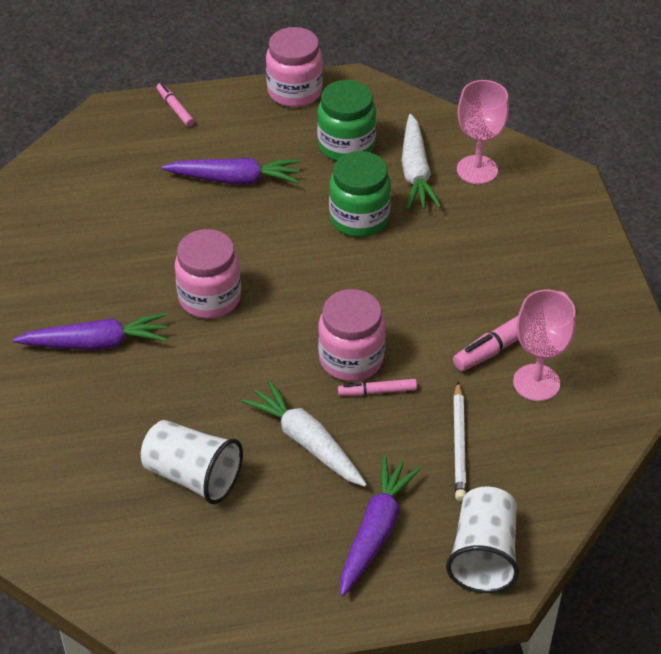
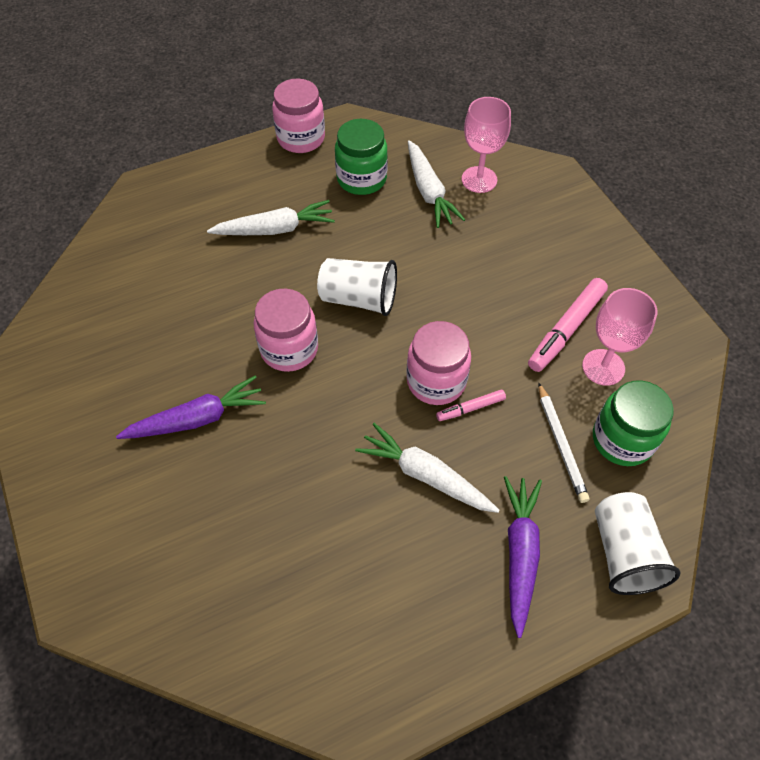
camera: 15 degrees left, 10 degrees up
white cup [141,420,243,504] -> white cup moved to [317,258,397,316]
pink marker [156,83,194,127] -> none
purple carrot [161,158,300,184] -> white carrot [207,200,335,235]
green jar [329,151,391,237] -> green jar moved to [593,381,674,466]

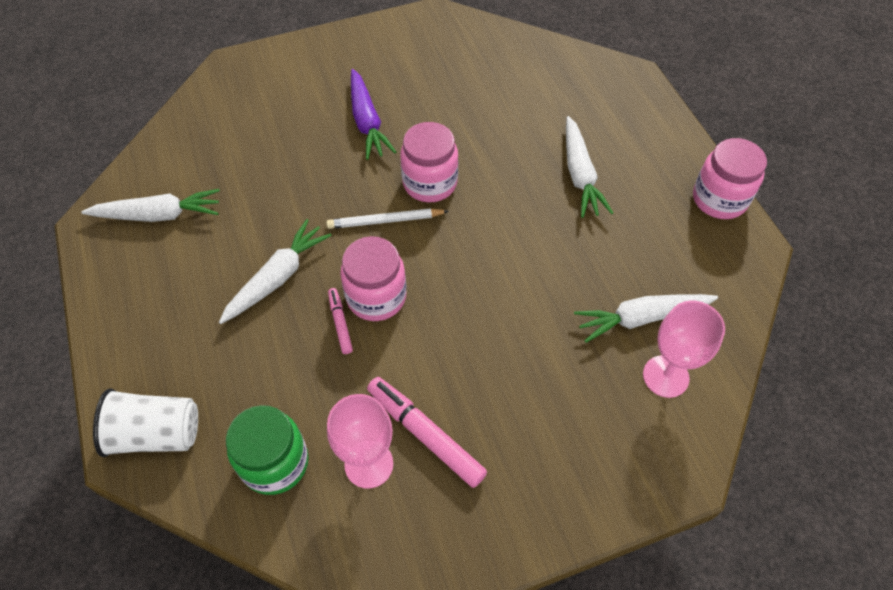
camera: 95 degrees right, 0 degrees up
white cup [317,258,397,316] -> none
green jar [335,119,388,195] -> none
purple carrot [504,476,542,638] -> none
white pencil [538,382,590,503] -> white pencil moved to [326,208,449,229]
none -> white carrot [82,189,220,222]

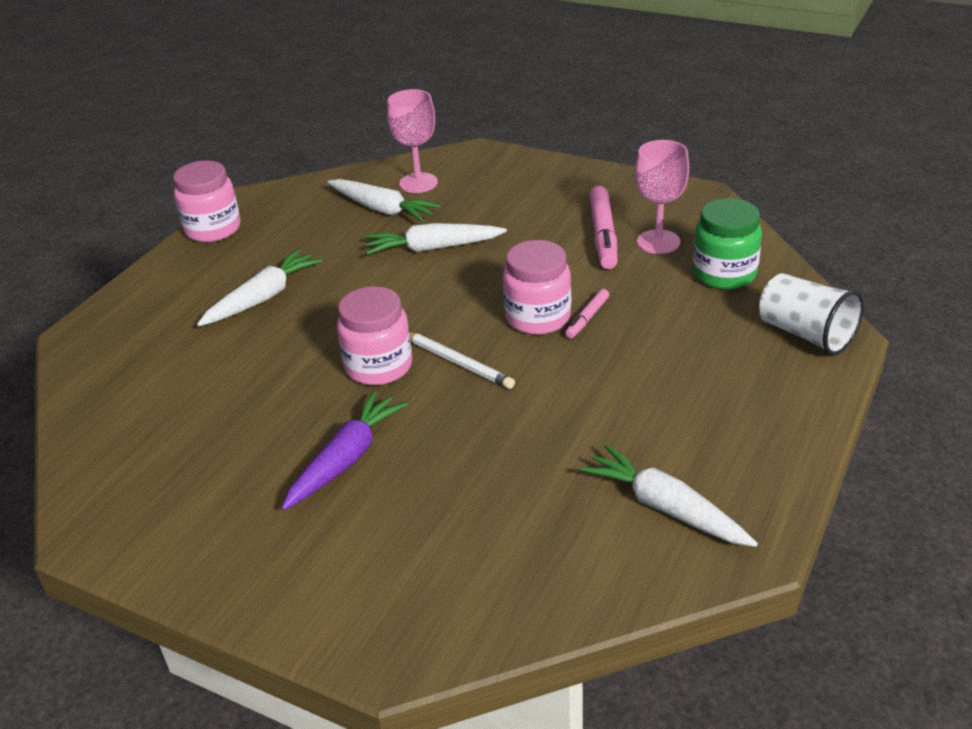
camera: 130 degrees left, 20 degrees down
white carrot [219,219,332,324] -> white carrot moved to [365,223,507,255]

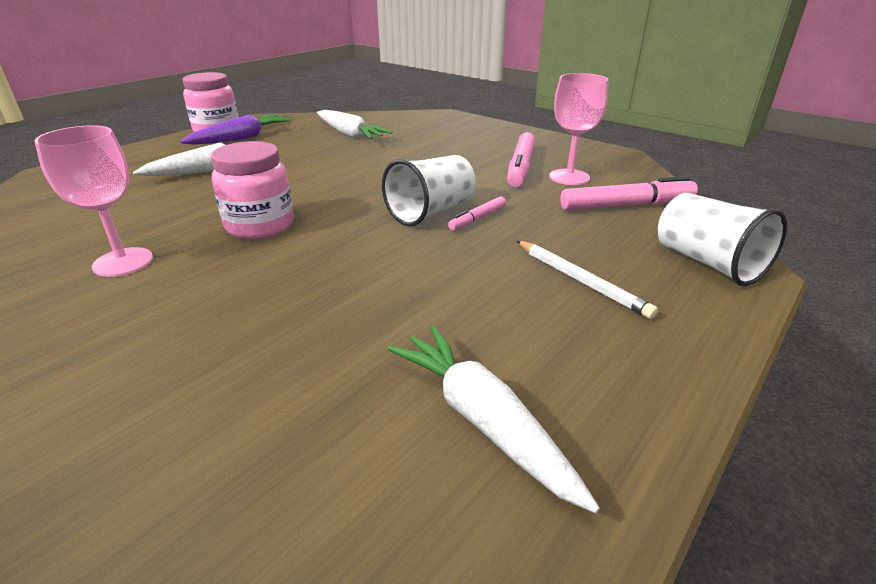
camera: 10 degrees right, 5 degrees down
purple carrot [282,391,408,510] -> purple carrot moved to [180,114,291,145]
white carrot [365,223,507,255] -> none
pink goblet [387,89,438,193] -> pink goblet moved to [34,125,153,277]
white pencil [410,332,515,389] -> white pencil moved to [517,241,658,319]
pink jar [503,240,571,335] -> white cup [382,155,476,226]
green jar [693,198,762,290] -> pink marker [560,176,698,210]

